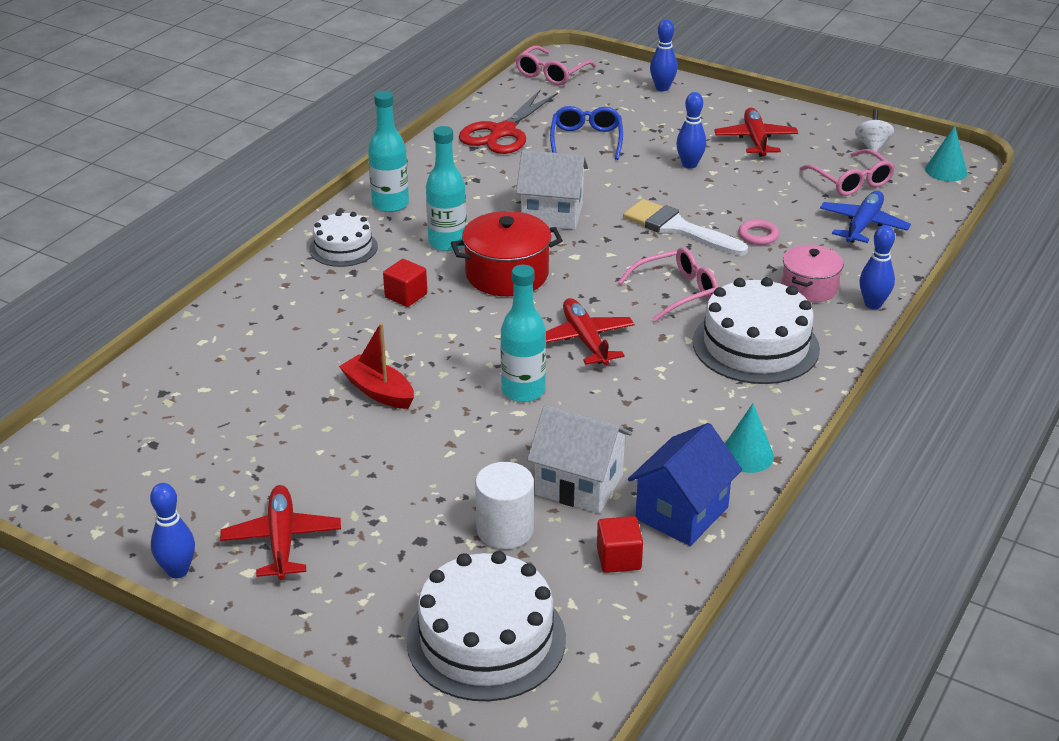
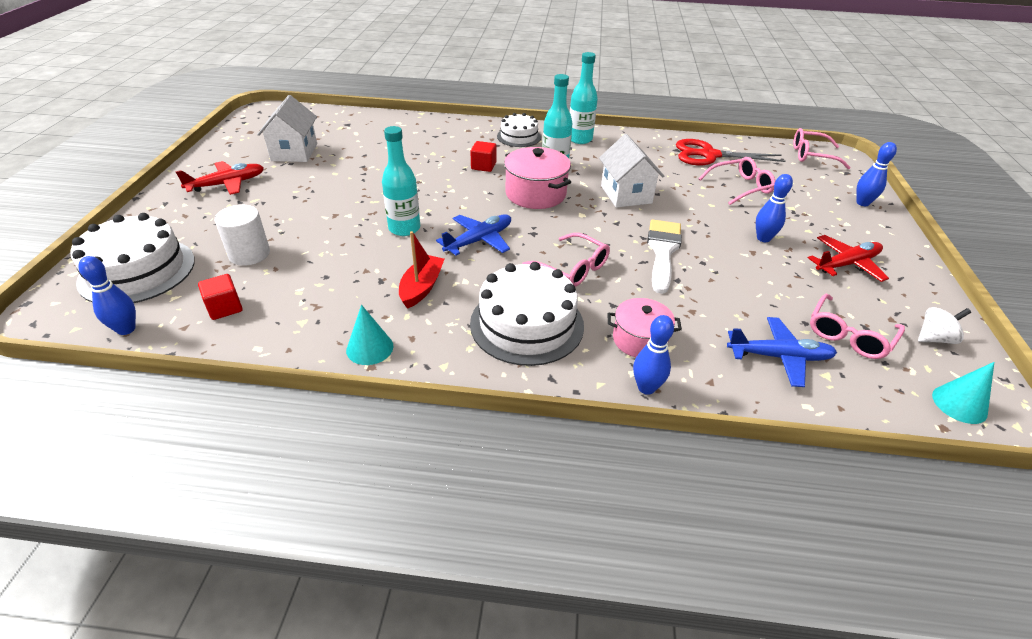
camera: 65 degrees right, 5 degrees up
blue bowling pin [150,483,195,578] -> blue bowling pin moved to [78,256,136,335]
red boat [339,323,414,409] -> red boat moved to [399,231,444,309]
red pot [451,211,563,296] -> pink pot [504,147,571,209]
white house [527,405,632,514] -> white house moved to [257,95,317,162]
red plane [546,298,634,365] -> blue plane [436,214,511,255]
blue glasses [550,106,623,160] -> pink glasses [699,157,775,205]
blue house [628,423,742,546] -> none
pink ring [738,220,779,245] -> none

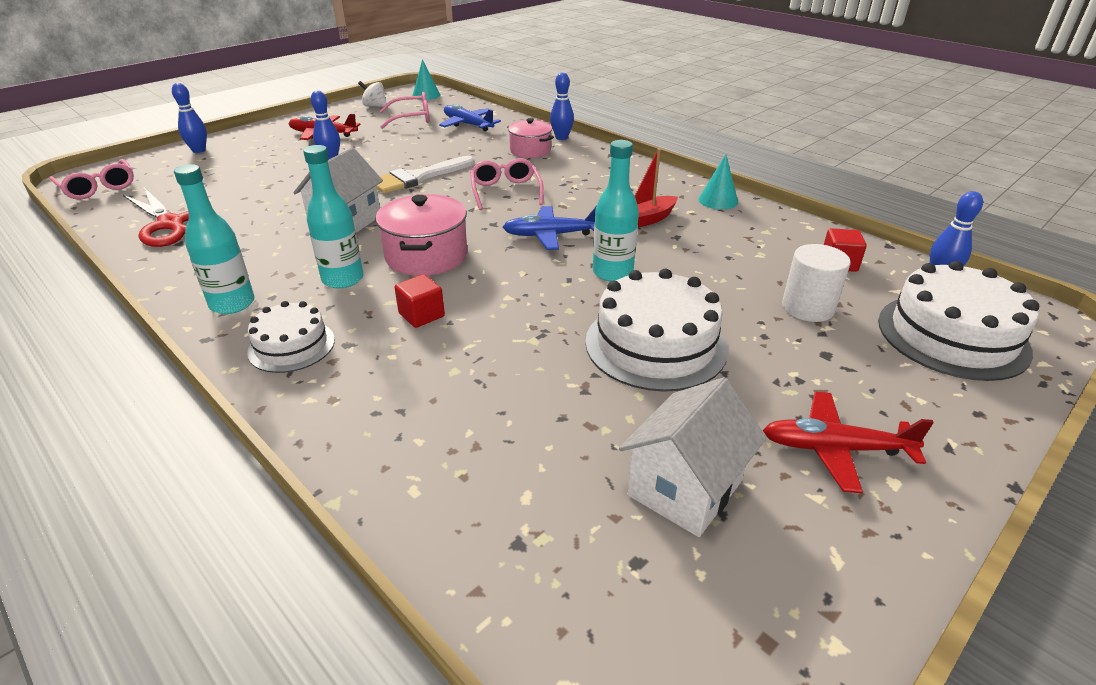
camera: 140 degrees left, 5 degrees down
white cake [470,262,584,366] -> white cake moved to [585,269,728,392]
pink glasses [699,157,775,205] -> none

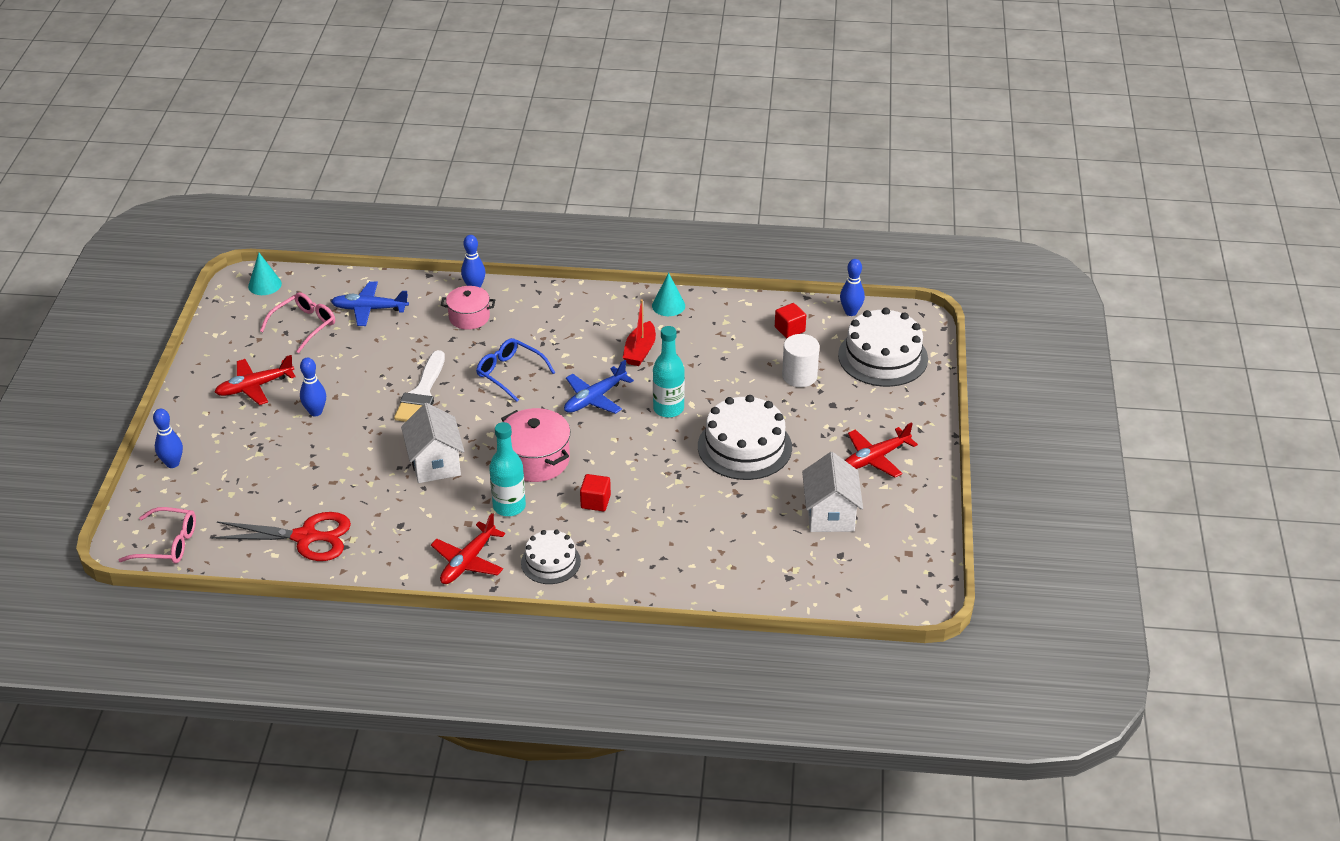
camera: 40 degrees left, 5 degrees up
turquoise bottle [174,164,255,314] -> red plane [431,513,505,584]
white spinning top [358,81,387,107] -> none
pink glasses [470,158,544,210] -> blue glasses [476,338,555,402]

